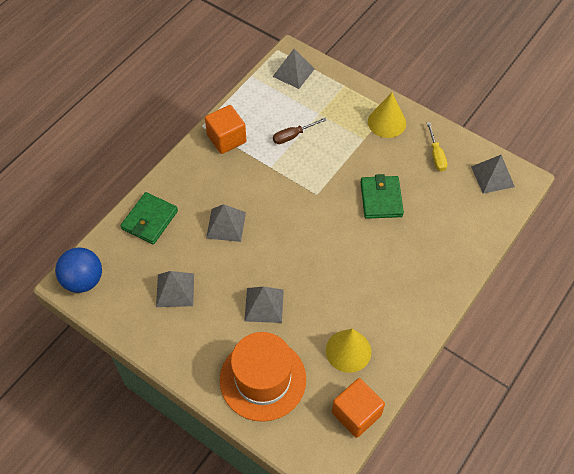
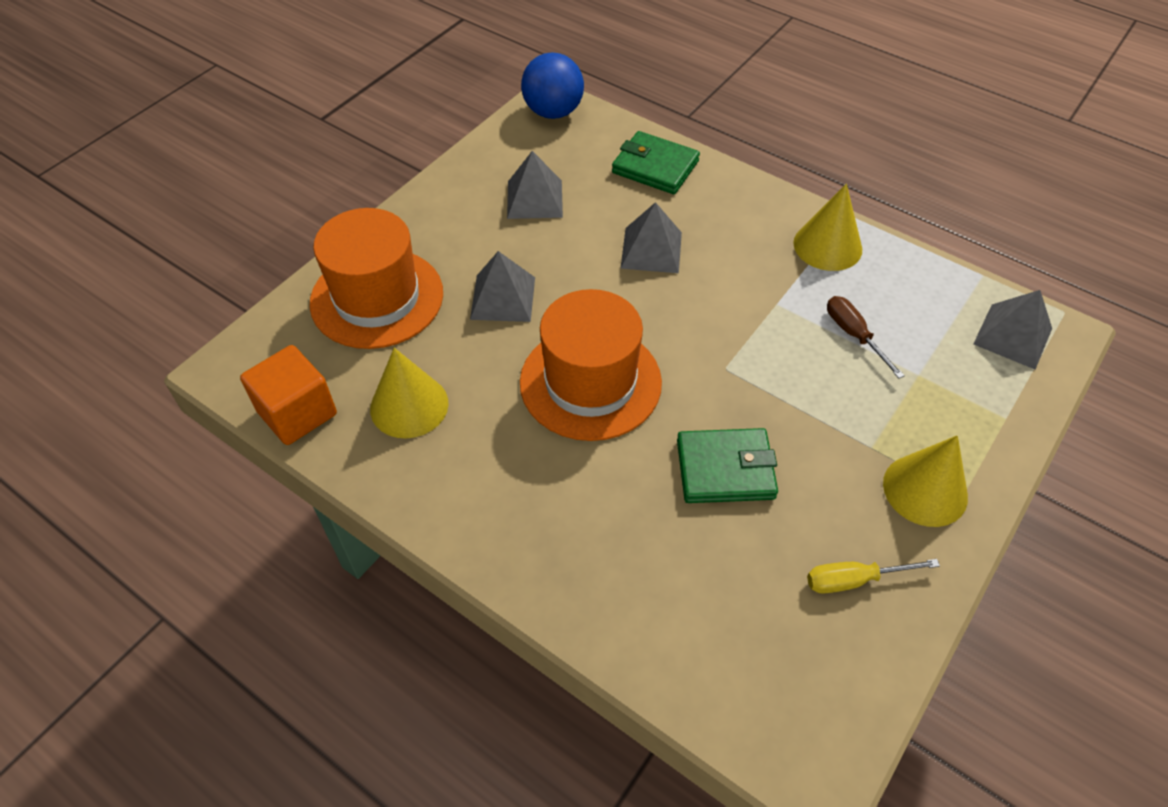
camera: 90 degrees right, 5 degrees down
orange cube [205,105,247,154] -> yellow cone [793,183,862,271]
grey pyramid [471,155,515,194] -> none
none -> orange hat [520,289,662,441]

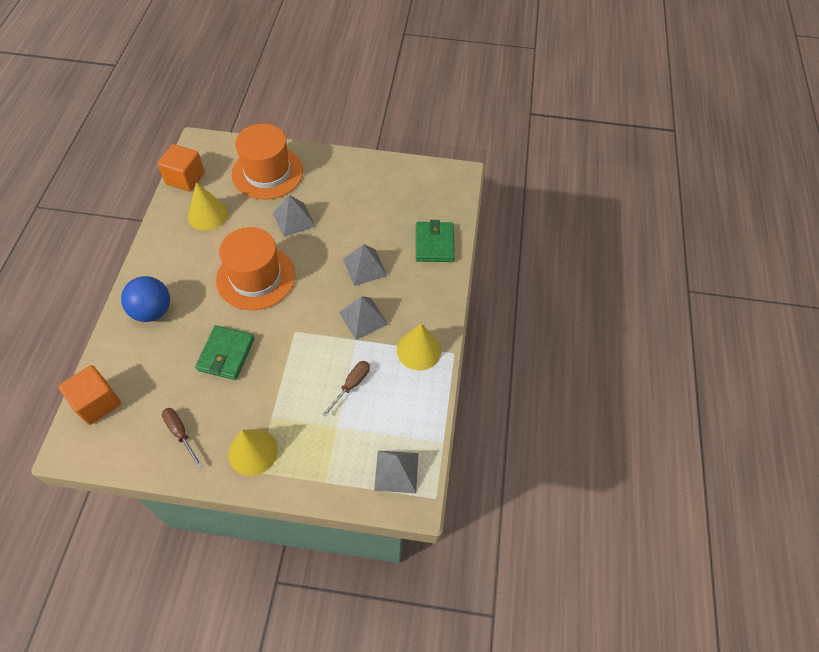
camera: 60 degrees right, 5 degrees up
grey pyramid [507,151,563,219] -> grey pyramid moved to [339,296,388,340]
blue ball [521,53,584,119] -> blue ball moved to [121,276,170,322]
green wallet [677,428,778,503] -> green wallet turned 45 degrees clockwise [195,325,255,380]
yellow screwdriver [807,559,940,594] -> brown screwdriver [162,408,202,468]
none -> orange cube [58,365,121,425]

